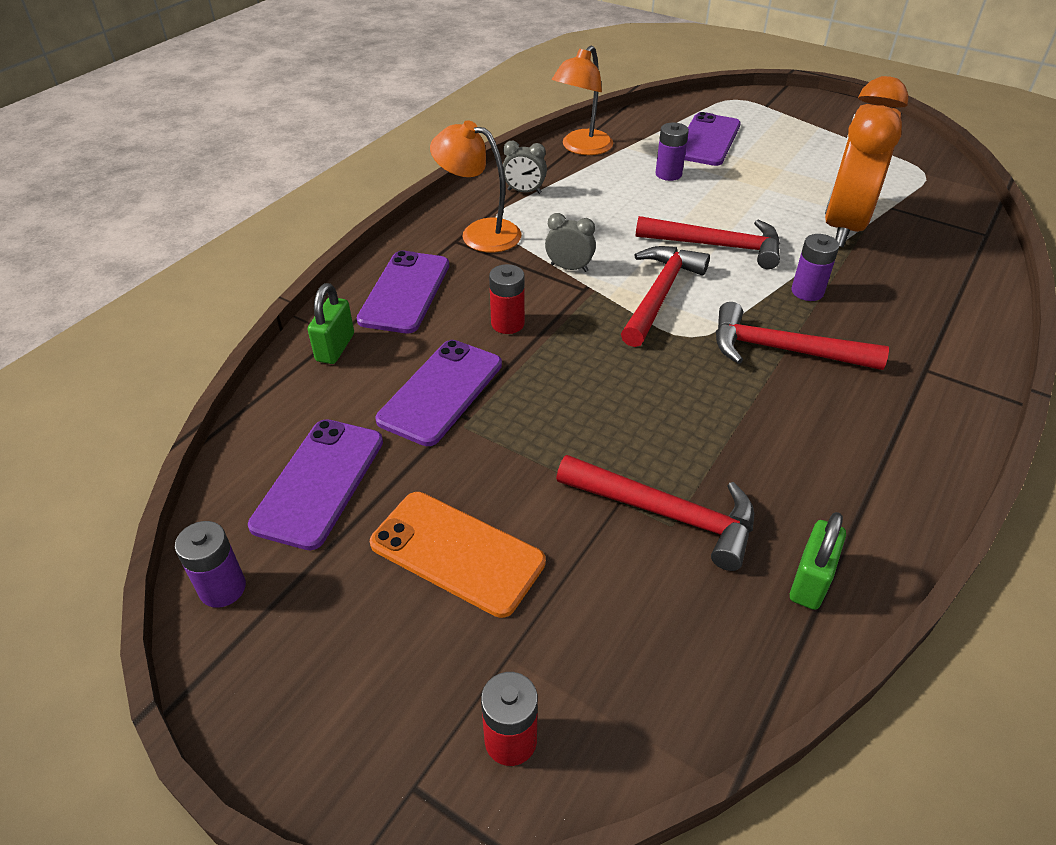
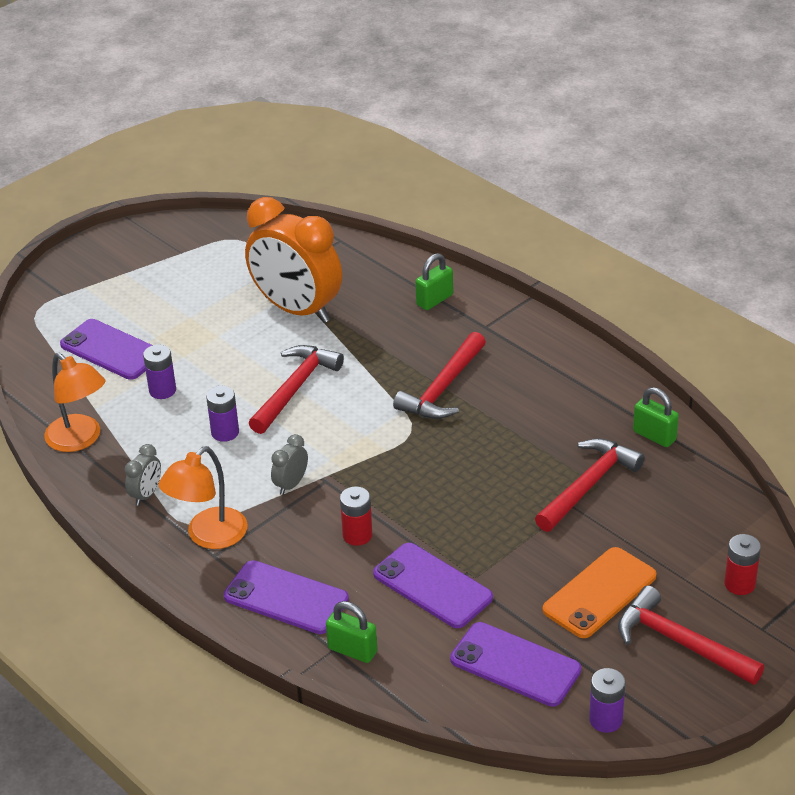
camera: 75 degrees left, 5 degrees down
red hammer [621,246,710,347] -> red hammer moved to [618,586,764,685]
purple battery [792,234,839,301] -> purple battery moved to [206,386,239,442]
none -> green padlock [415,253,453,310]

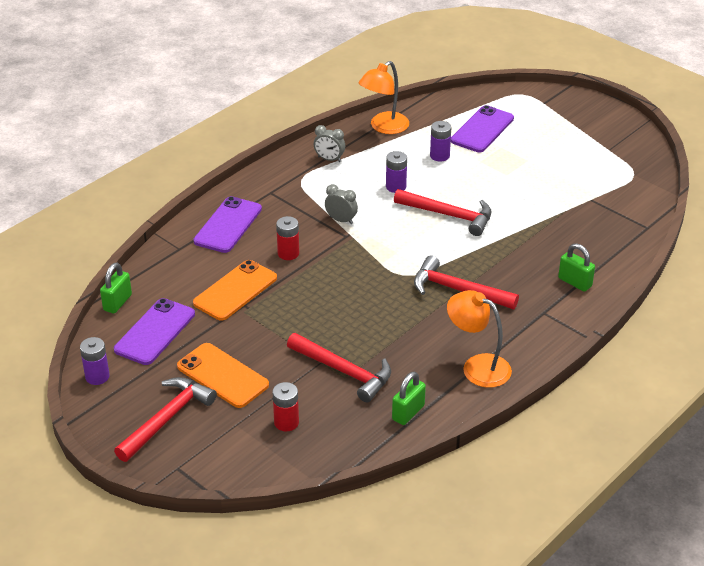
camera: 85 degrees right, 0 degrees up
orange lamp [159,446,248,549] -> orange lamp moved to [447,290,512,388]
orange clock [245,197,342,323] -> none
green padlock [326,601,377,663] -> green padlock moved to [100,263,132,314]
purple phone [373,543,493,628] -> orange phone [193,260,277,321]
red battery [724,534,761,595] -> red battery moved to [272,382,299,431]

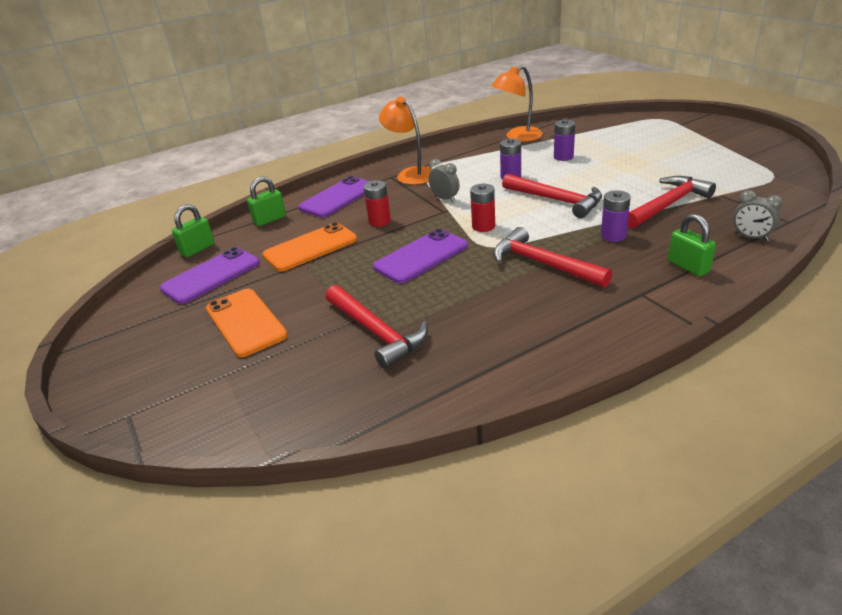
camera: 20 degrees right, 5 degrees down
purple battery [80,337,110,385] -> purple battery moved to [601,190,631,242]
red hammer [114,377,217,462] -> red hammer moved to [627,176,716,228]
red battery [272,382,299,431] -> red battery moved to [470,184,495,232]
grey clock [314,125,345,162] -> grey clock moved to [733,190,783,241]
green padlock [392,372,426,425] -> green padlock moved to [247,176,286,226]
orange lamp [447,290,512,388] -> orange lamp moved to [379,97,432,185]
purple phone [451,105,514,152] -> purple phone moved to [373,229,468,284]

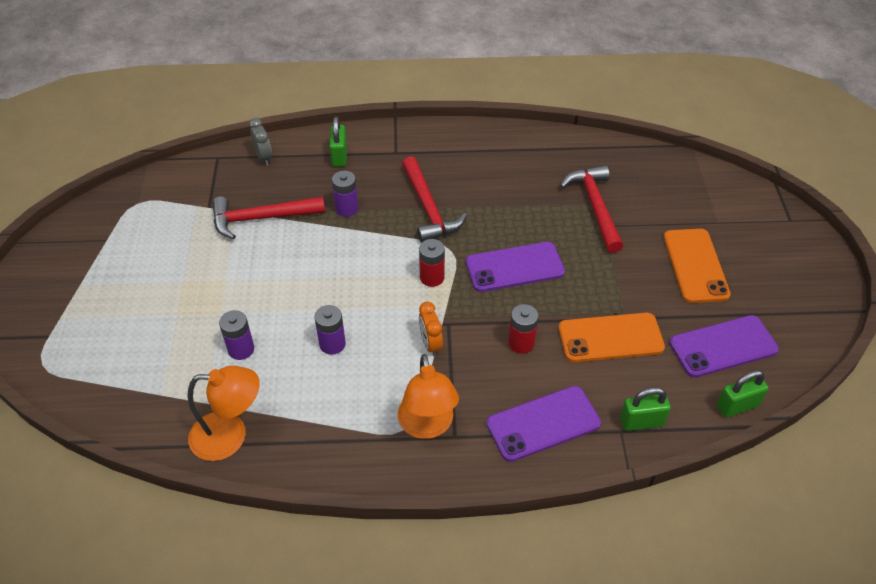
camera: 155 degrees left, 15 degrees up
grey clock [428,159,459,202] -> orange clock [419,302,443,357]
red hammer [502,174,602,218] -> none

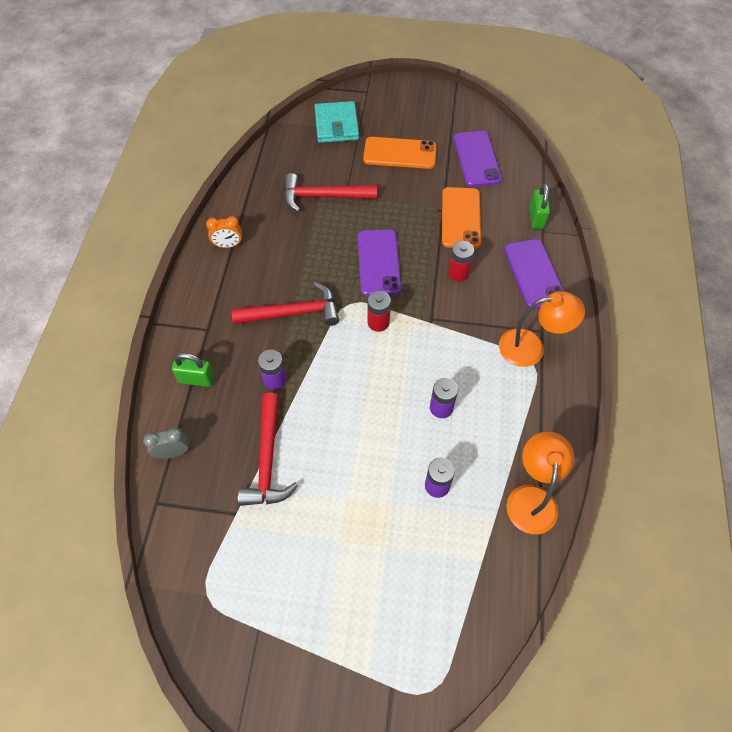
camera: 80 degrees left, 10 degrees up
orange clock [419,302,443,357] -> orange clock moved to [206,216,242,248]
green padlock [717,370,768,418] -> none
none -> turquoise wallet [315,101,359,143]

